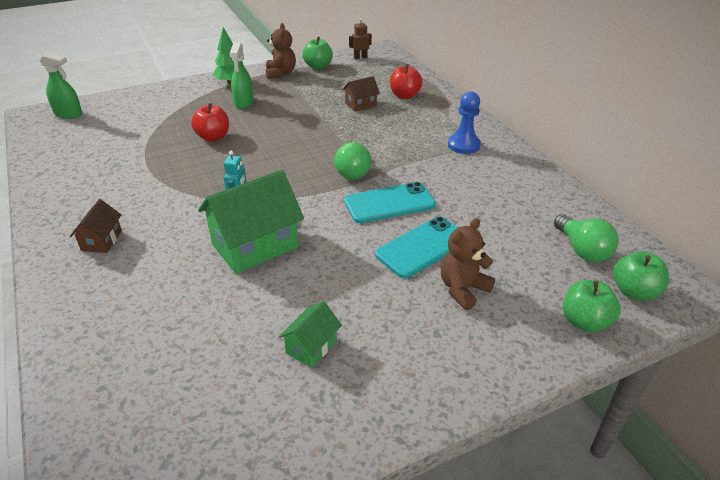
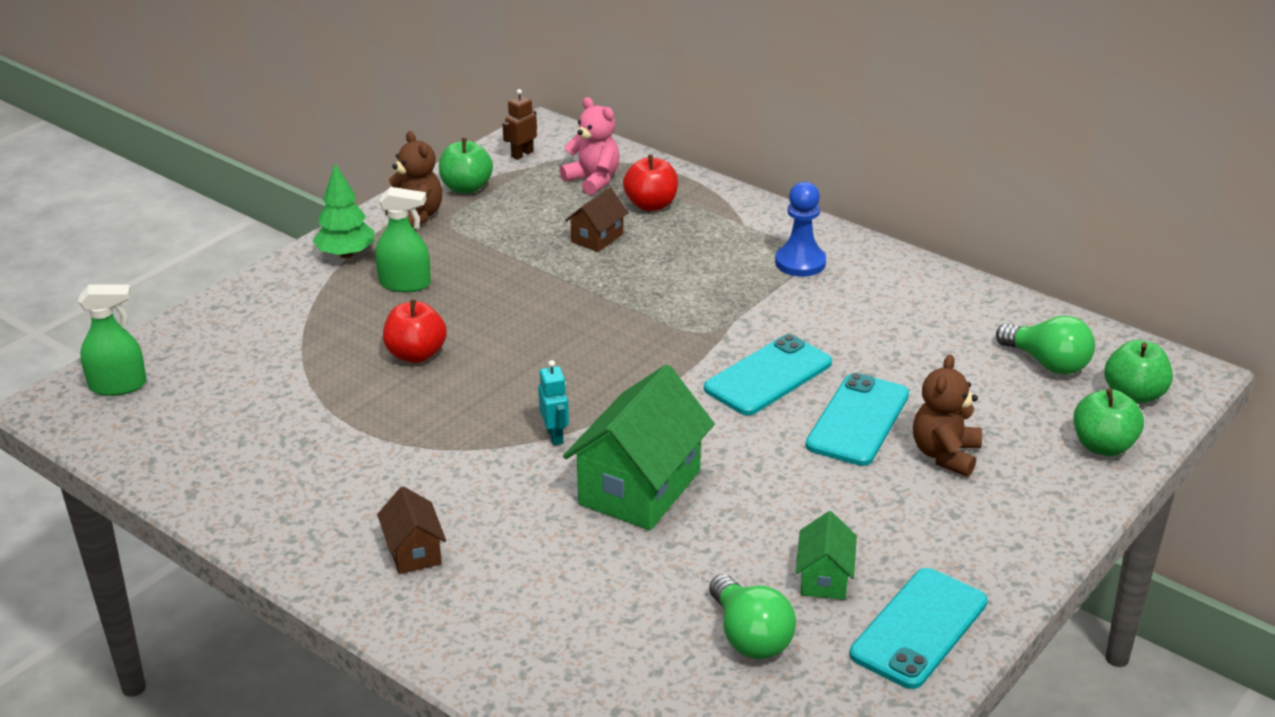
camera: 25 degrees left, 5 degrees down
green spray bottle [229,42,253,109] -> green spray bottle turned 60 degrees counterclockwise [375,187,431,292]
green light bulb [334,142,371,180] -> green light bulb moved to [709,574,796,659]
none -> pink teddy bear [560,97,620,195]
none -> turquoise phone [850,568,988,689]

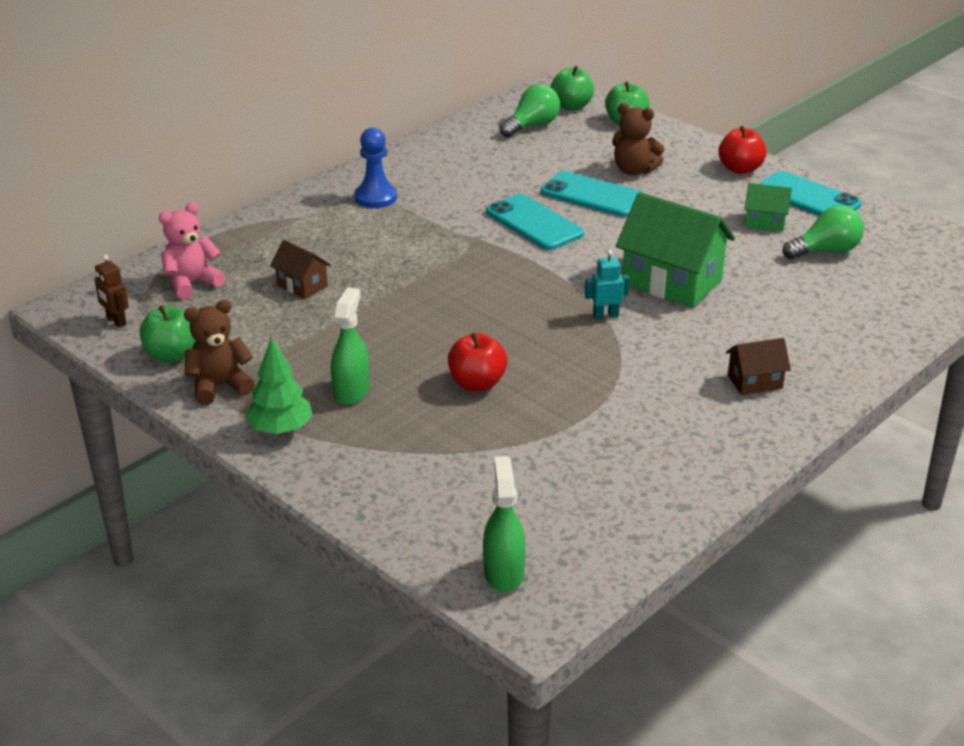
camera: 85 degrees left, 0 degrees up
red apple [623,155,678,211] -> red apple moved to [719,126,767,174]

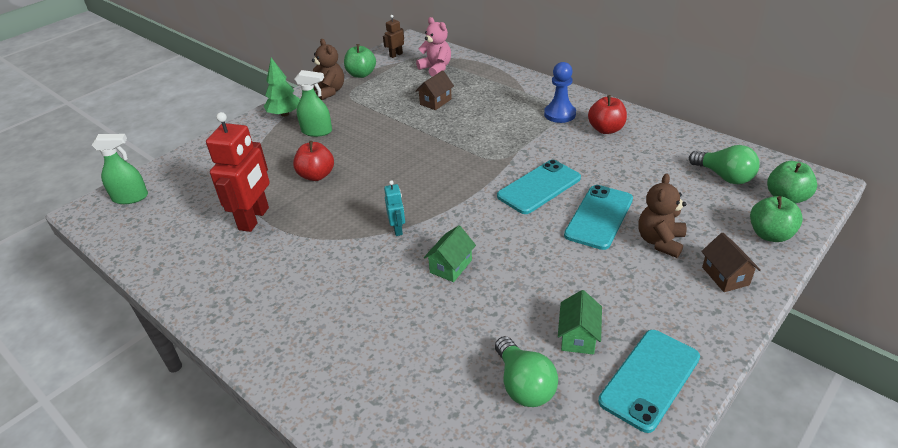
camera: 90 degrees right, 5 degrees up
green house [616,192,735,308] -> green house [424,225,476,282], size x0.50
red apple [719,126,767,174] -> red apple moved to [588,95,627,134]
brown house [726,338,791,395] -> brown house moved to [701,233,761,292]
none -> red robot [206,112,270,232]

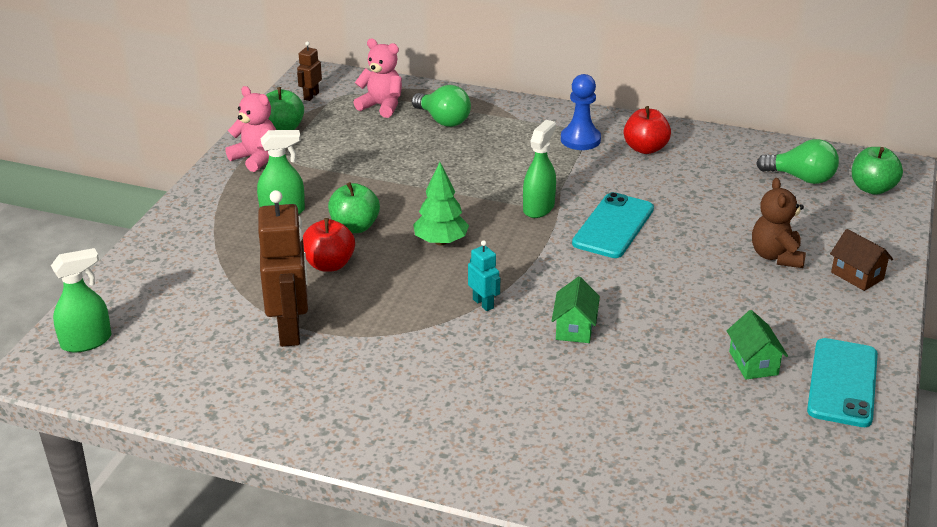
camera: 25 degrees left, 5 degrees down
red robot [206,112,270,232] -> brown robot [258,190,308,347]
green tree [264,58,300,117] -> green tree moved to [413,162,469,246]
brown teddy bear [312,39,344,100] -> pink teddy bear [225,86,276,172]
brown house [416,70,454,110] -> none
green light bulb [495,336,558,407] -> green light bulb moved to [412,85,471,127]
turquoise phone [564,185,633,250] -> none
green apple [750,196,803,242] -> green apple moved to [328,182,380,233]
none -> green spray bottle [523,120,556,218]

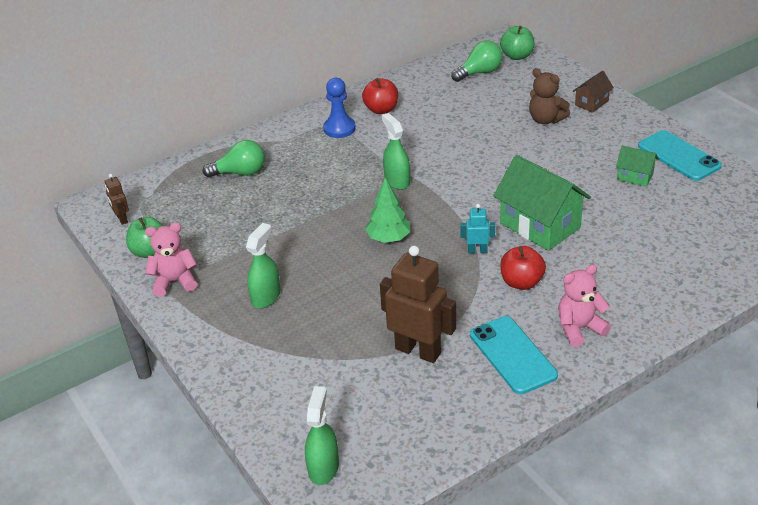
camera: 50 degrees left, 5 degrees up
red apple [303,218,355,271] -> red apple moved to [500,246,546,290]
green apple [328,182,380,233] -> none
pink teddy bear [353,39,402,118] -> pink teddy bear moved to [558,264,611,347]
green house [552,277,600,343] -> green house [493,155,591,251], size x1.98
turquoise phone [572,192,654,258] -> turquoise phone moved to [470,316,558,394]
brown house [830,229,893,291] -> brown house turned 45 degrees counterclockwise [572,71,614,113]

